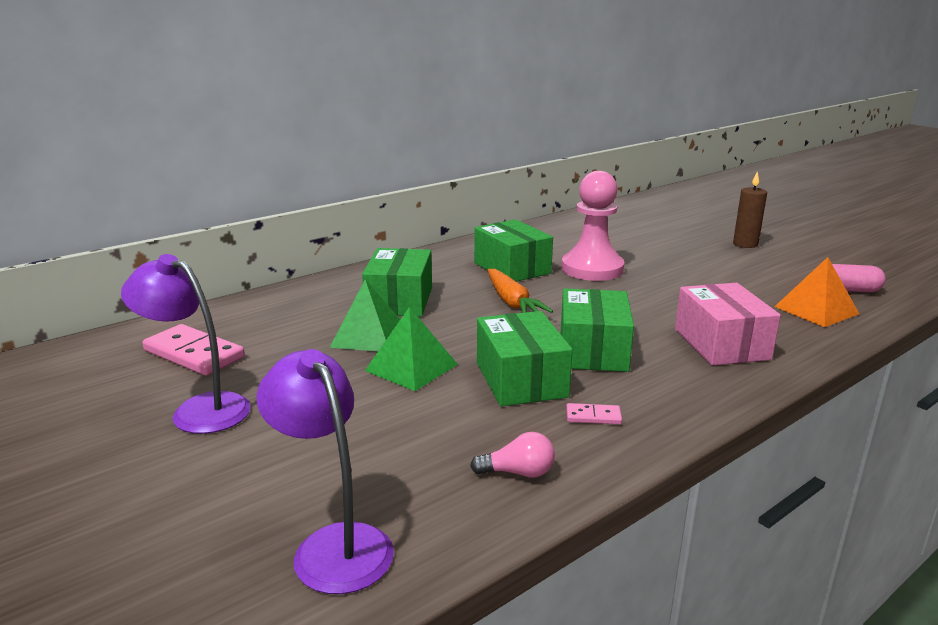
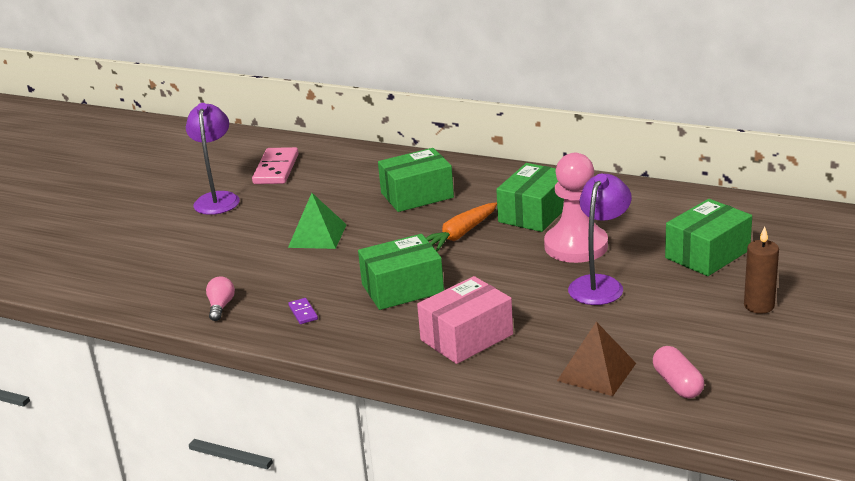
camera: 65 degrees right, 5 degrees up
purple lamp [257,349,394,594] -> purple lamp moved to [568,174,632,305]
green pyramid [329,280,400,351] -> none
pink light bulb [470,432,555,478] -> pink light bulb turned 150 degrees counterclockwise [206,276,235,321]
green box [477,311,573,406] -> green box moved to [665,199,752,276]
pink domino [566,403,622,425] -> purple domino [288,298,318,324]
orange pyramid [774,257,859,327] -> brown pyramid [557,322,636,396]

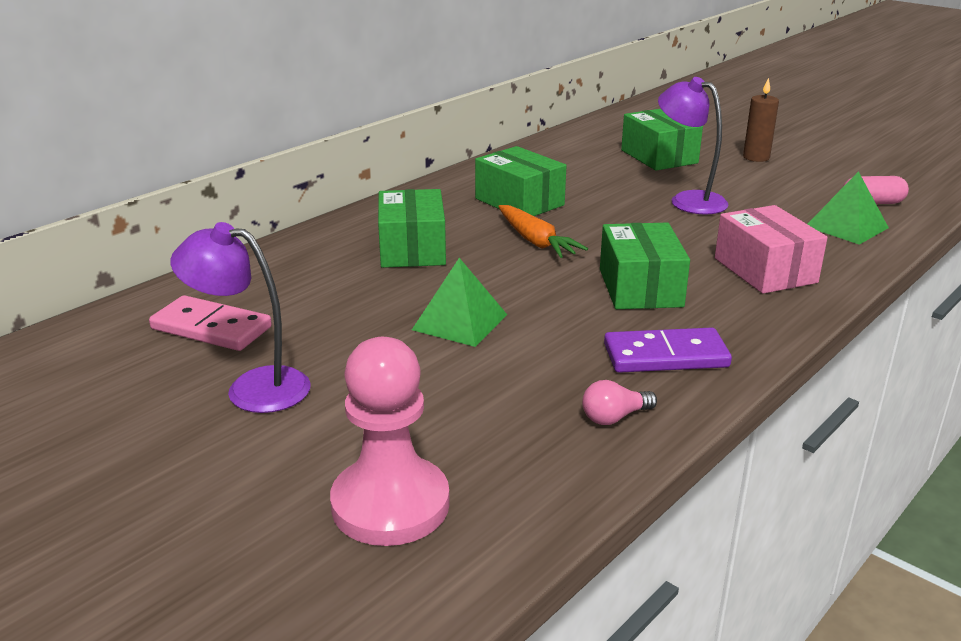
camera: 75 degrees left, 0 degrees up
pink light bulb [206,276,235,321] -> pink light bulb turned 45 degrees counterclockwise [582,380,657,425]
purple domino [288,298,318,324] -> purple domino [604,328,732,373], size x2.13
pink pawn [544,153,608,263] -> pink pawn moved to [330,337,450,546]
brown pyramid [557,322,636,396] -> green pyramid [808,171,889,245]

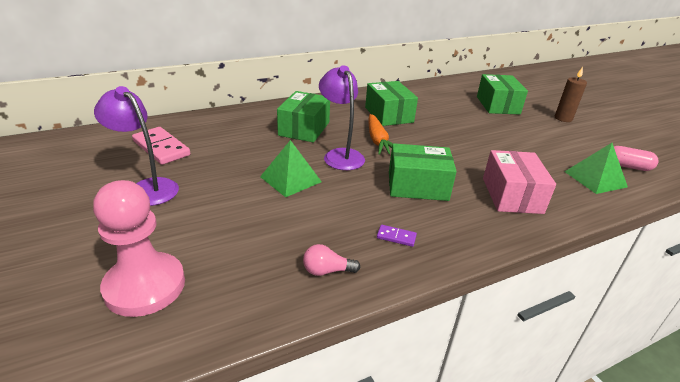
camera: 20 degrees right, 5 degrees up
green box [600,222,690,309] -> green box turned 75 degrees clockwise [389,143,457,201]
purple domino [604,328,732,373] -> purple domino [377,225,417,247], size x0.47
purple lamp [658,77,728,214] -> purple lamp moved to [319,65,365,170]

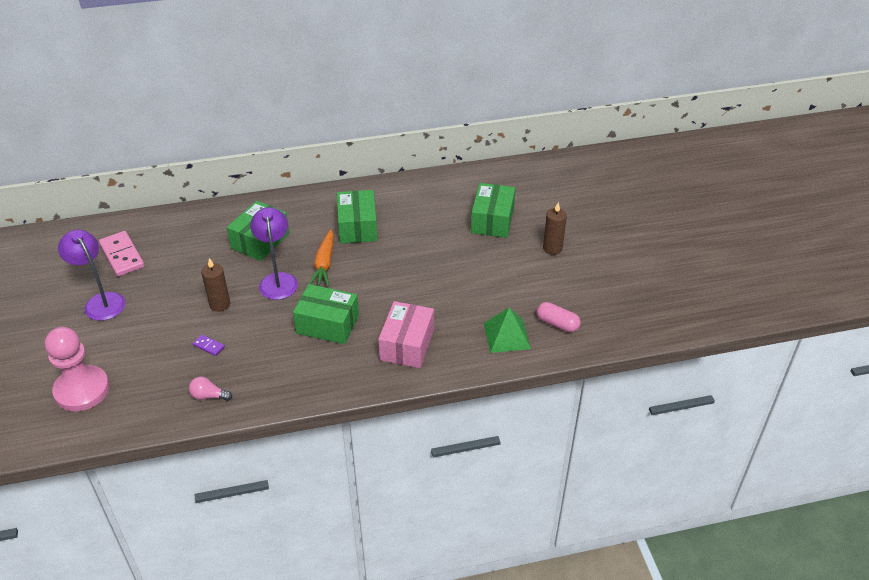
camera: 15 degrees right, 10 degrees up
green pyramid [260,140,322,197] -> brown candle [201,258,230,312]
purple domino [377,225,417,247] -> purple domino moved to [193,334,225,356]

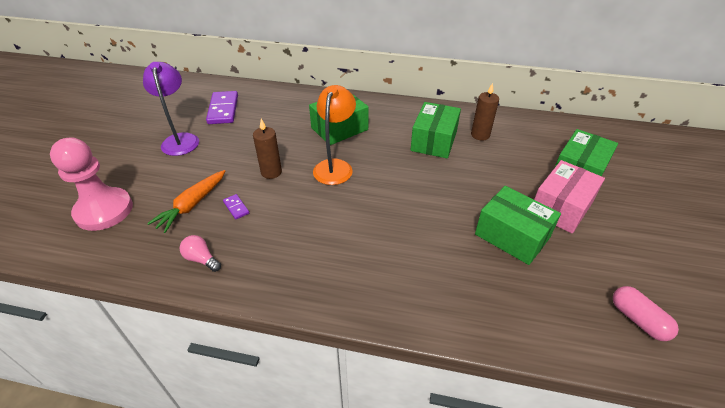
camera: 25 degrees right, 0 degrees up
pink domino [99,231,145,277] -> purple domino [206,91,238,124]
purple lamp [250,207,298,300] -> orange lamp [313,85,356,185]
green box [293,284,359,344] -> green box moved to [475,186,561,265]
orange carrot [309,229,334,287] -> orange carrot moved to [147,170,225,233]
pink box [378,301,434,368] -> pink box moved to [534,160,605,234]
green pyramid [484,307,531,353] -> none
brown candle [543,202,567,255] -> brown candle moved to [471,83,499,141]

